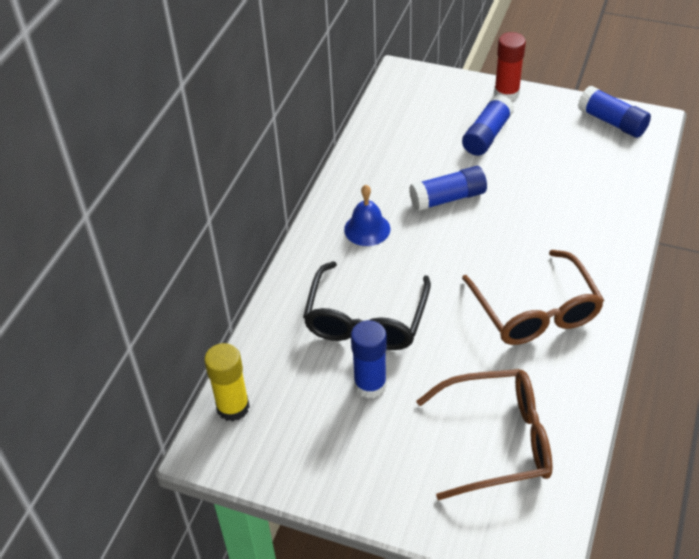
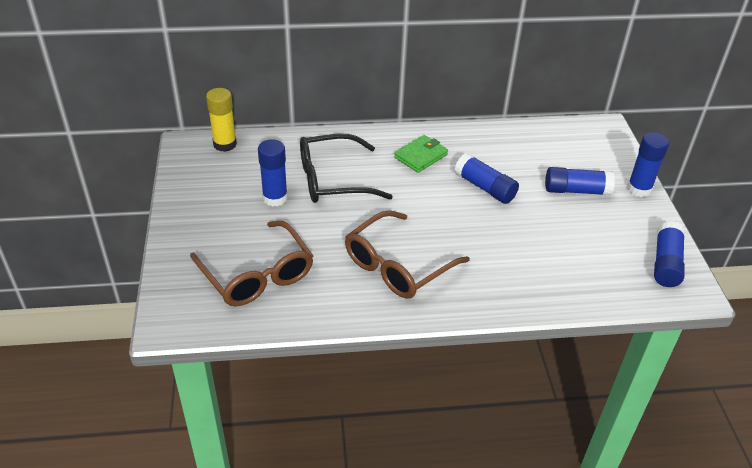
camera: 60 degrees right, 5 degrees down
blue bell [344,185,390,246] -> green wallet [394,135,448,173]
red glue stick [494,32,526,101] -> blue glue stick [627,132,669,197]

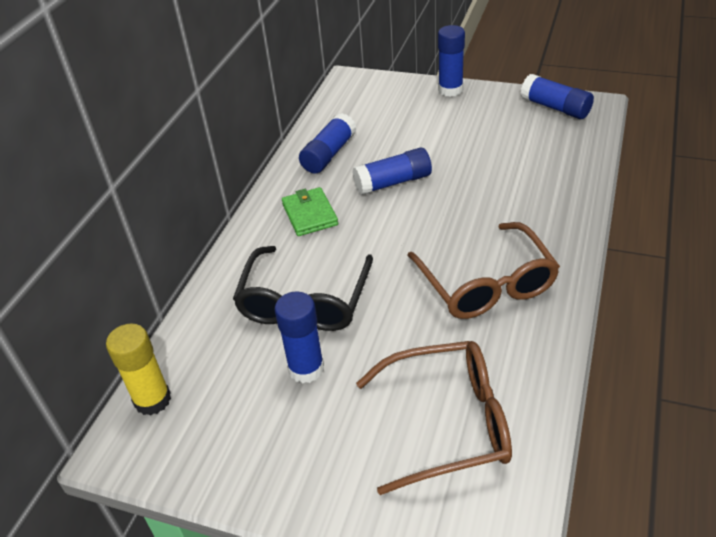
camera: 60 degrees left, 0 degrees up
blue glue stick [545,167,615,195] -> blue glue stick moved to [299,113,356,173]

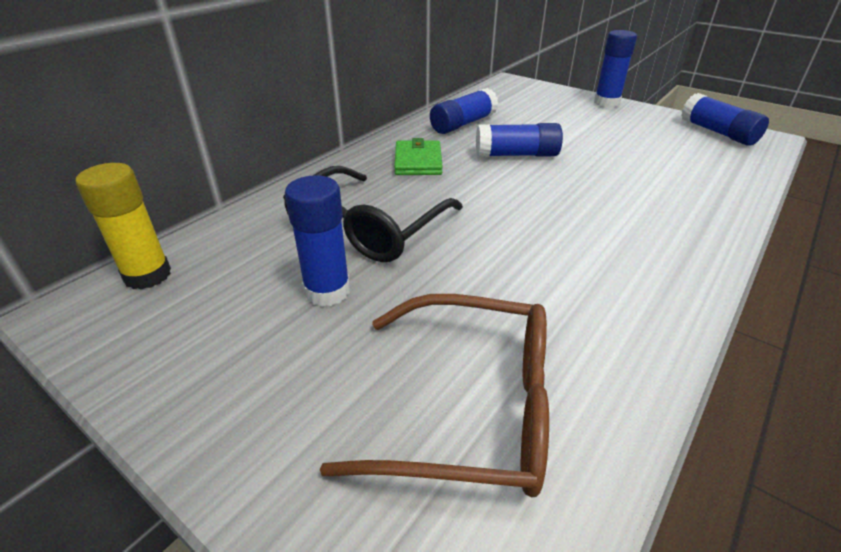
camera: 15 degrees right, 5 degrees down
brown glasses [407,222,560,319] -> none

